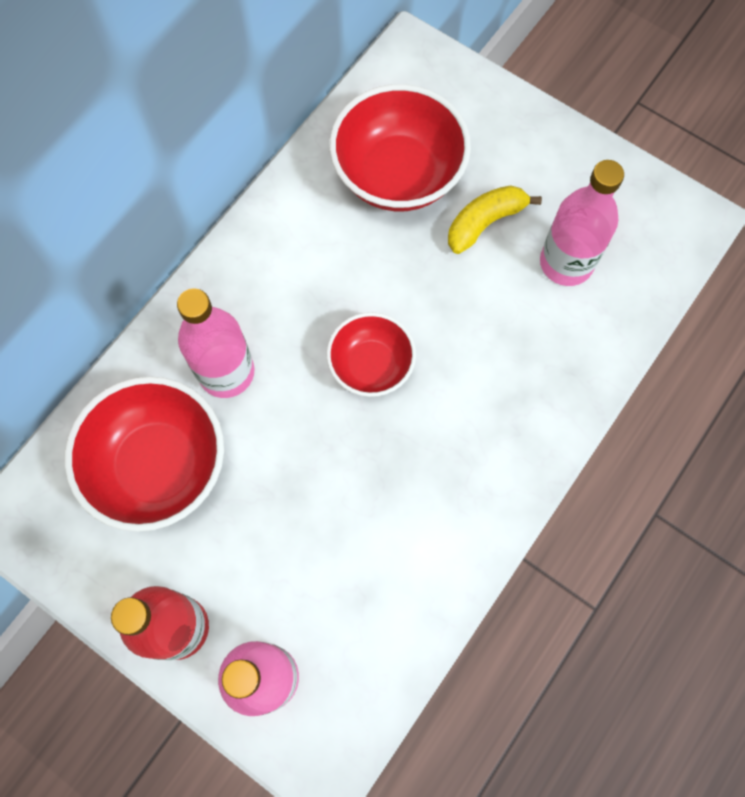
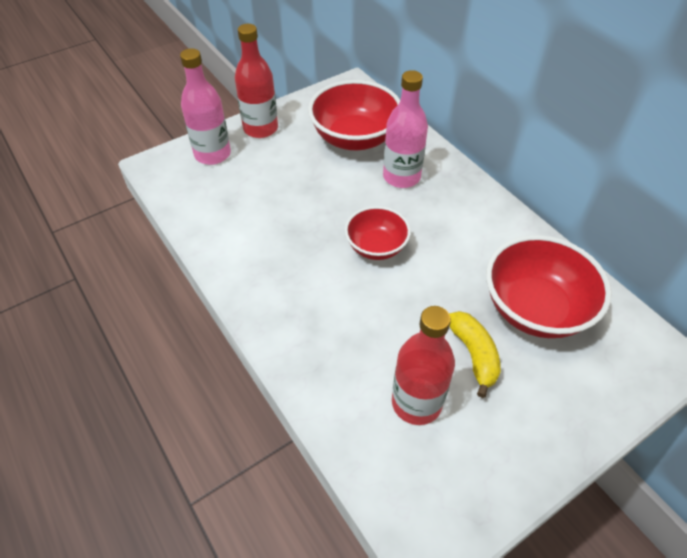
camera: 110 degrees right, 20 degrees down
pink bottle [540,160,624,286] -> red bottle [392,306,455,425]

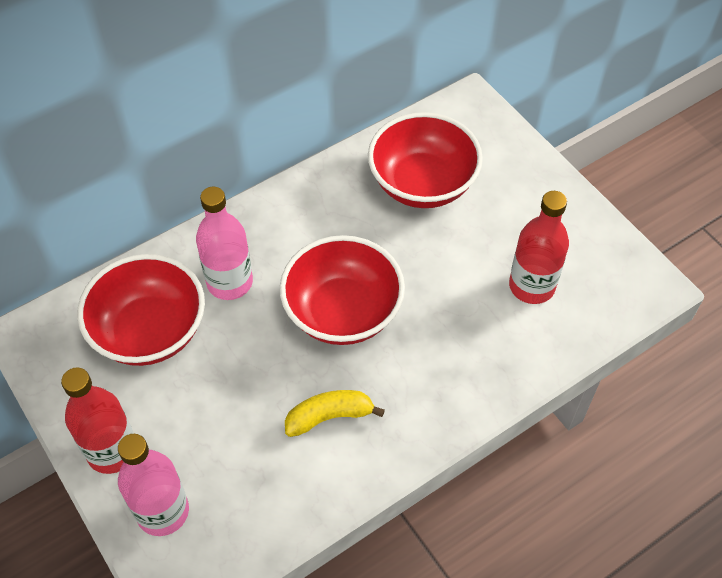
camera: 90 degrees left, 5 degrees up
red bowl [345,206,411,260] -> red bowl [280,235,405,345], size x1.66
yellow banana [449,311,501,398] -> yellow banana moved to [285,390,385,437]

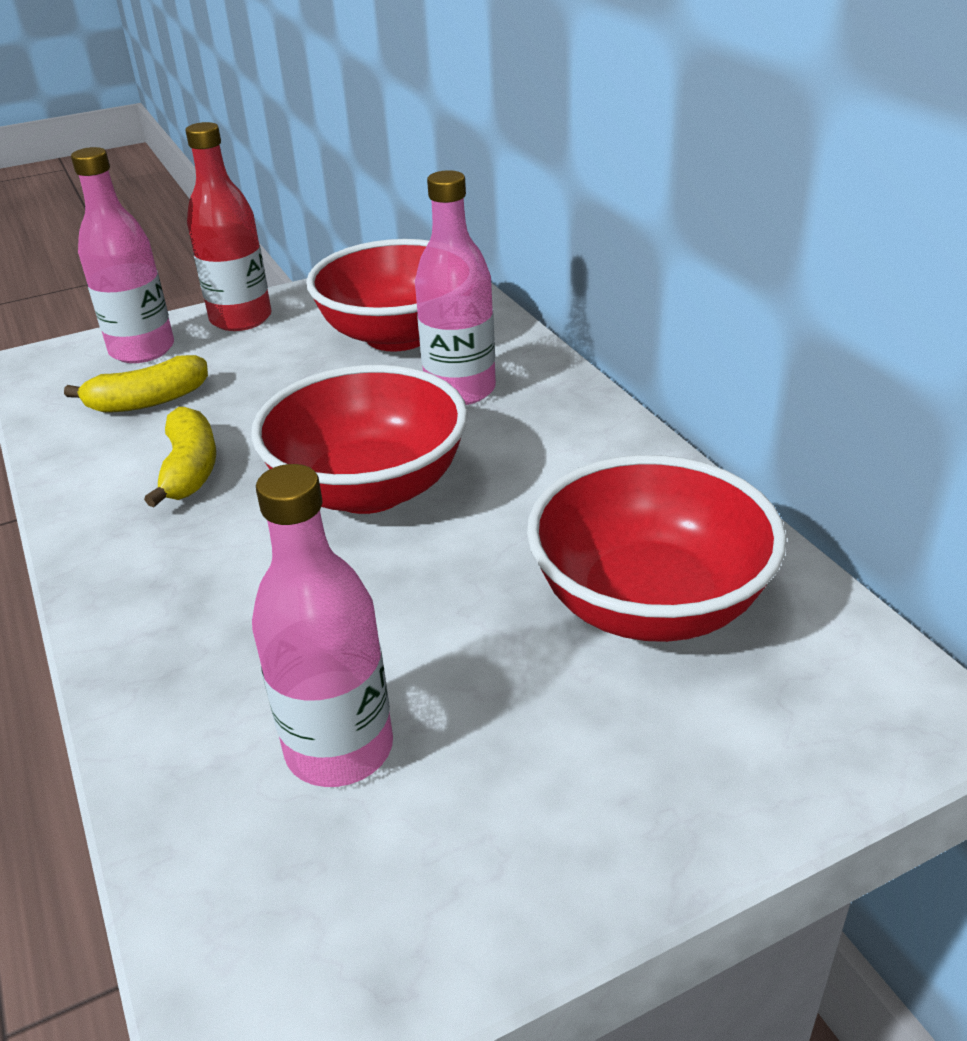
camera: 100 degrees right, 20 degrees down
red bottle [509,191,569,304] -> pink bottle [252,464,393,787]
none -> yellow banana [64,355,208,413]

